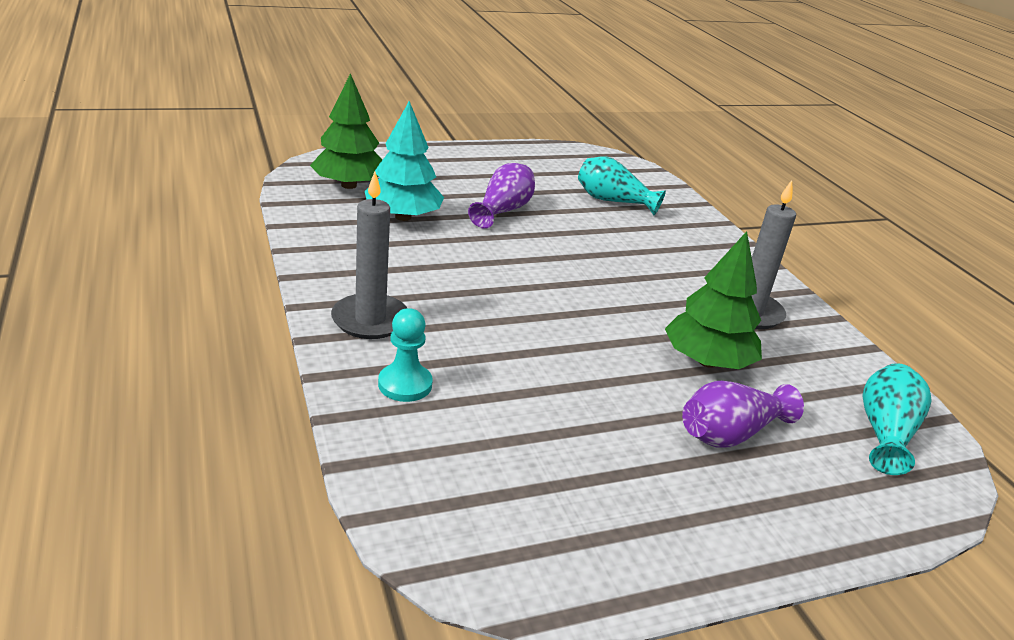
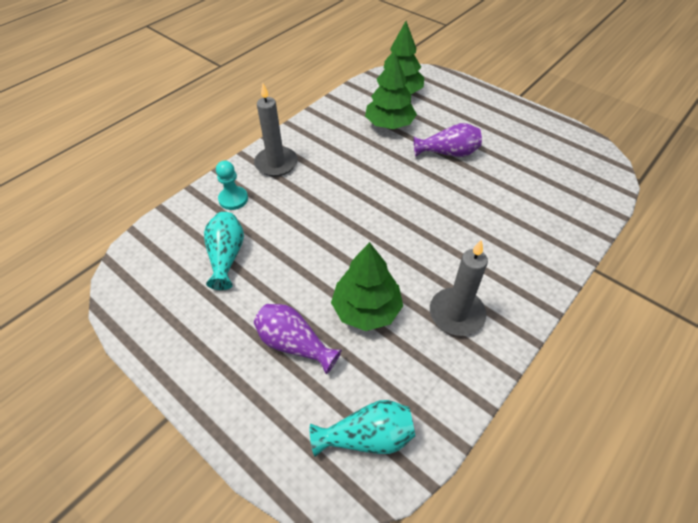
camera: 65 degrees right, 20 degrees up
turquoise tree [365,101,444,221] -> green tree [365,52,417,129]
turquoise vase [578,156,666,215] -> turquoise vase moved to [204,212,244,290]

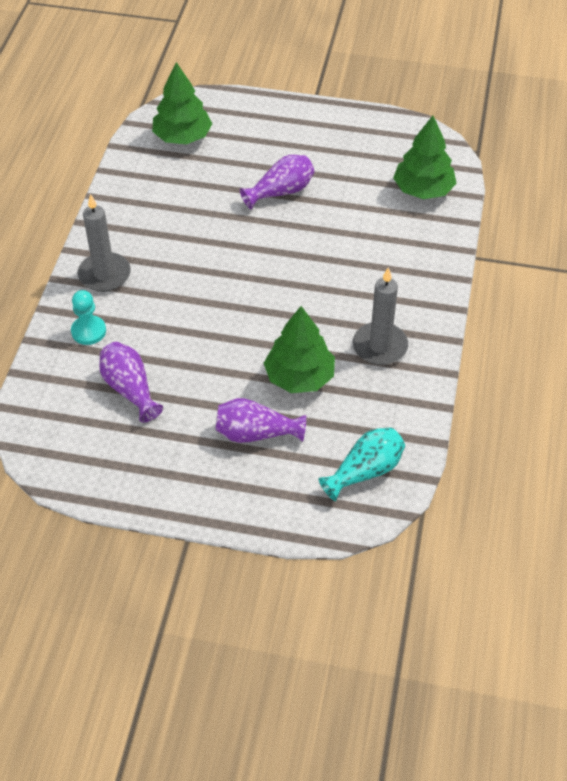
camera: 30 degrees left, 0 degrees up
turquoise vase [204,212,244,290] -> purple vase [99,342,163,423]
green tree [365,52,417,129] -> green tree moved to [393,116,457,199]

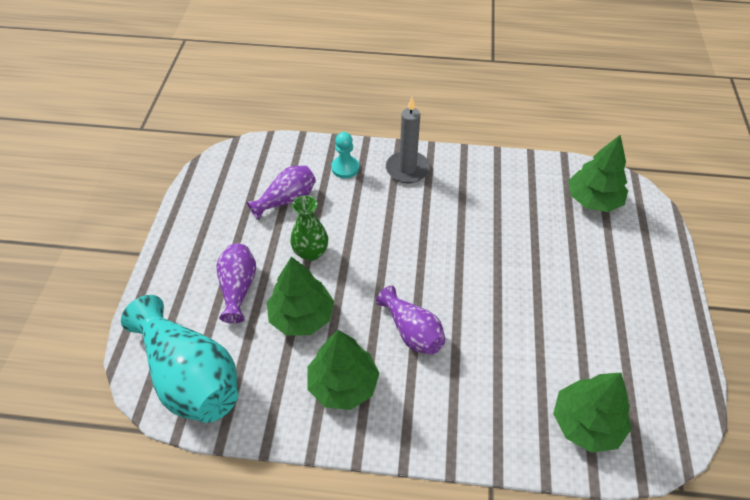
camera: 85 degrees right, 0 degrees up
purple vase [240,155,314,209] -> purple vase moved to [376,286,446,355]
turquoise vase [318,427,405,501] -> turquoise vase [121,295,238,423], size x1.76
grey candle [353,267,408,365] -> green tree [307,330,380,410]
none -> green vase [290,195,328,261]

